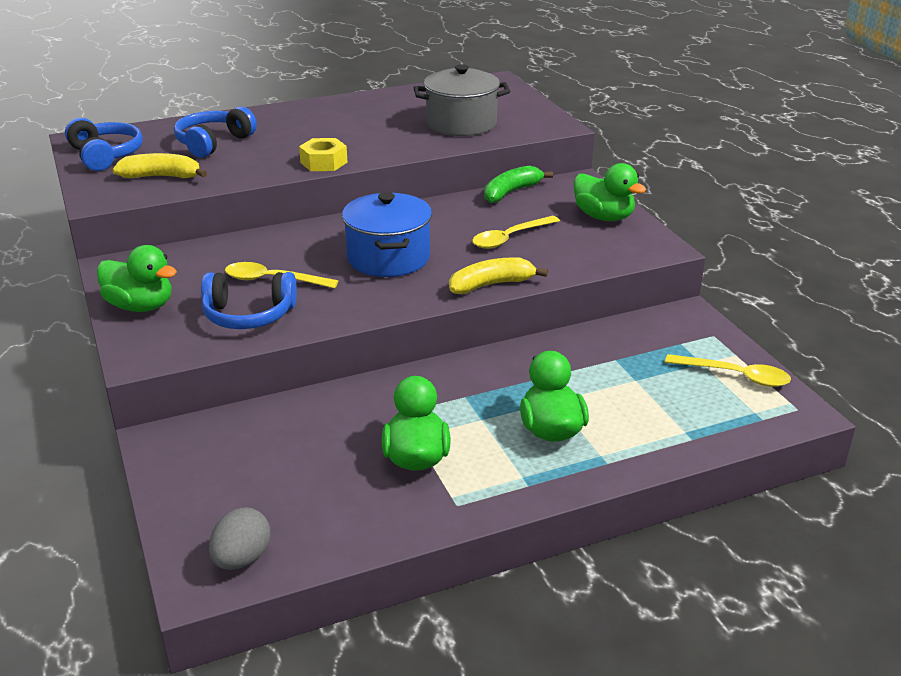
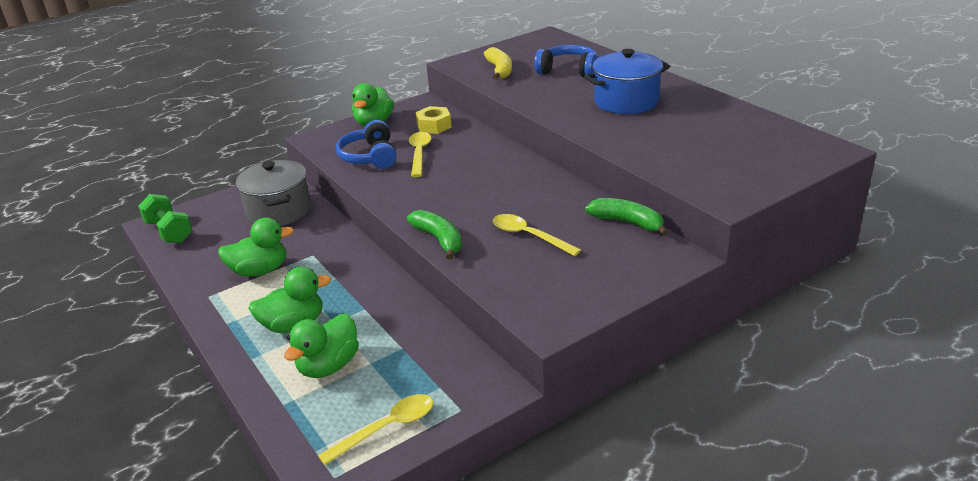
camera: 80 degrees right, 0 degrees up
blue headphones [65,118,143,171] -> none
grey egg [209,507,271,570] -> green dumbbell [138,194,193,243]
yellow nut [299,138,348,171] -> yellow nut moved to [416,106,452,134]
blue pot [342,192,432,277] -> blue pot moved to [584,49,670,114]
grey pot [414,64,510,136] -> grey pot moved to [236,160,311,226]
yellow banana [449,258,548,294] -> green banana [407,210,462,260]
green duck [574,163,646,221] -> green duck moved to [284,313,359,378]
yellow spoon [665,354,791,387] -> yellow spoon turned 135 degrees counterclockwise [318,394,433,465]

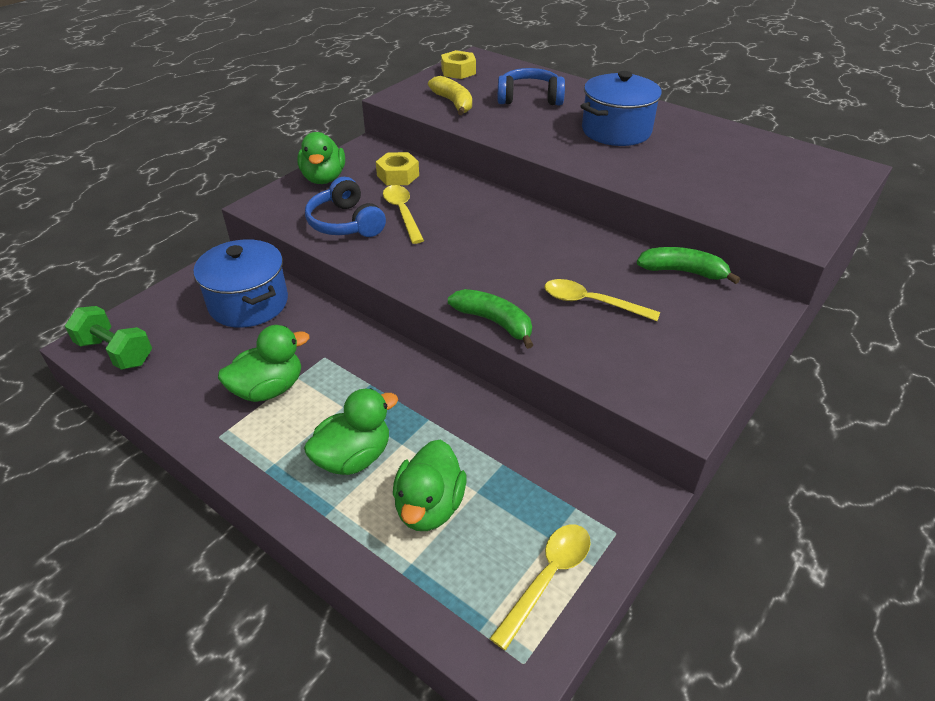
camera: 20 degrees left, 10 degrees up
grey pot [236,160,311,226] -> blue pot [193,239,288,328]
none -> yellow nut [441,50,476,79]

